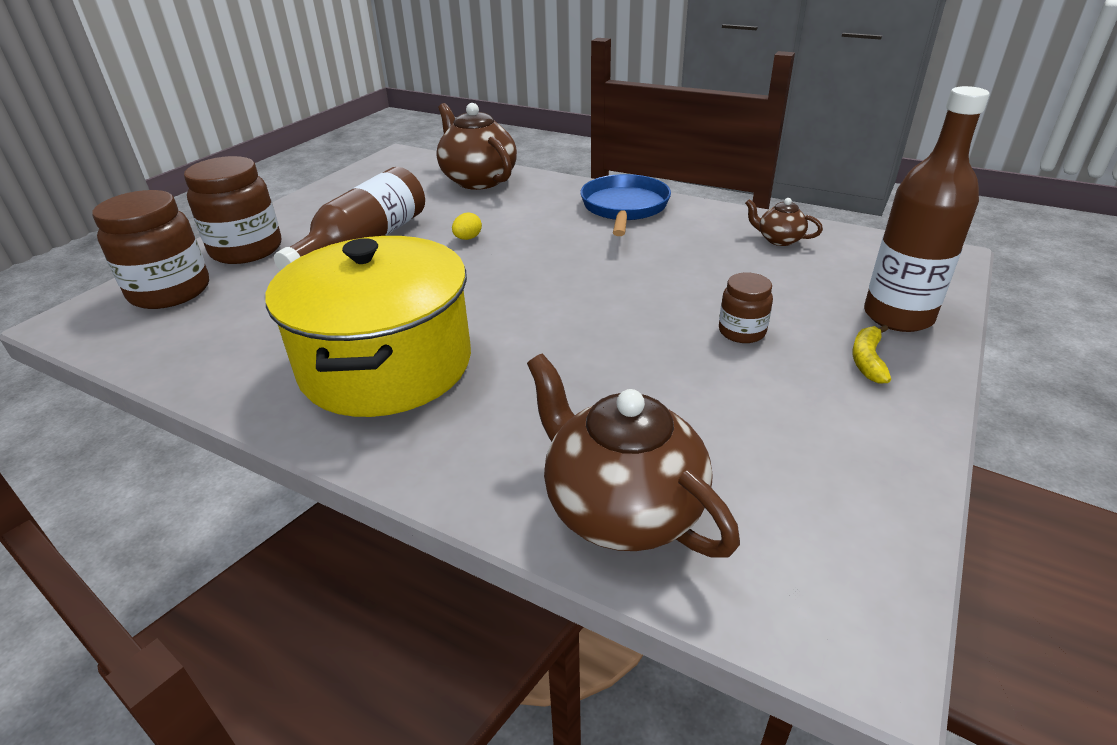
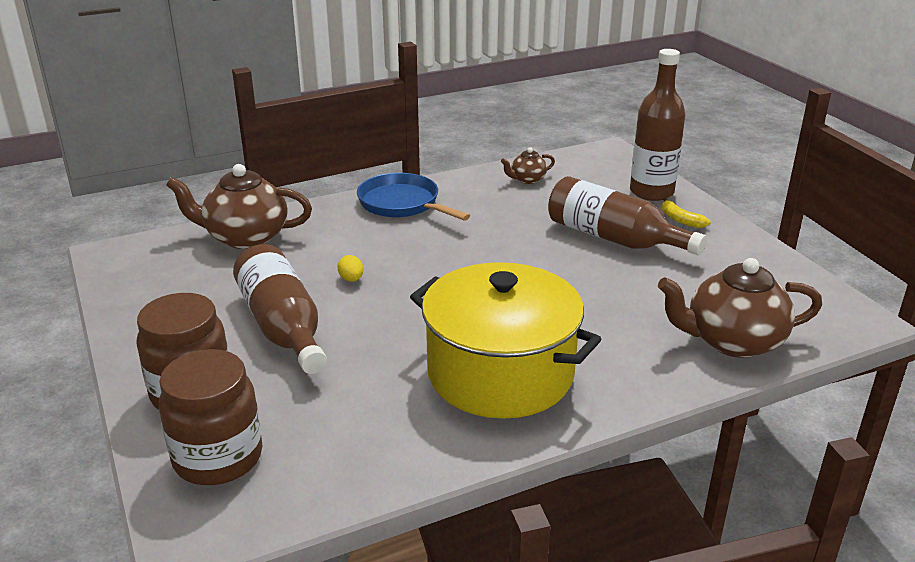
camera: 55 degrees left, 5 degrees down
brown jar [719,272,773,343] -> brown bottle [548,176,707,256]

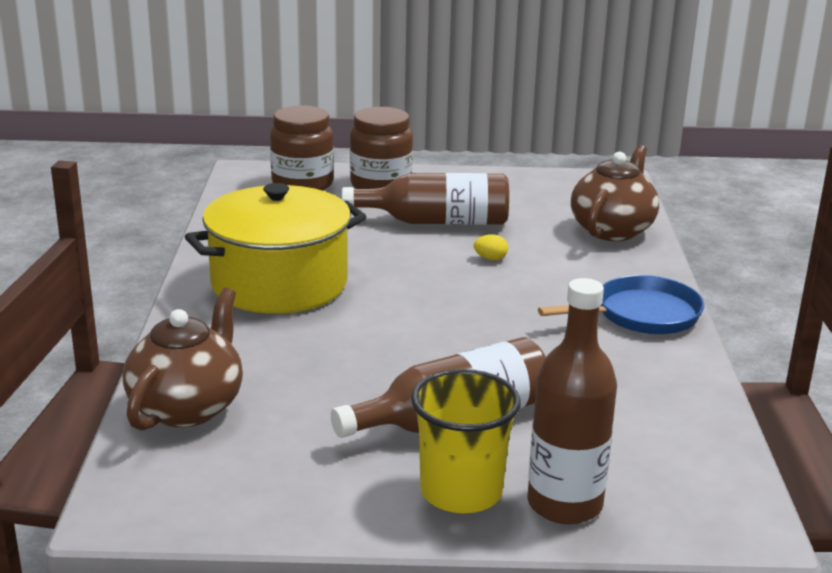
camera: 115 degrees right, 5 degrees down
brown teapot [501,147,555,184] -> none
yellow banana [662,198,711,228] -> yellow cup [411,369,521,513]

